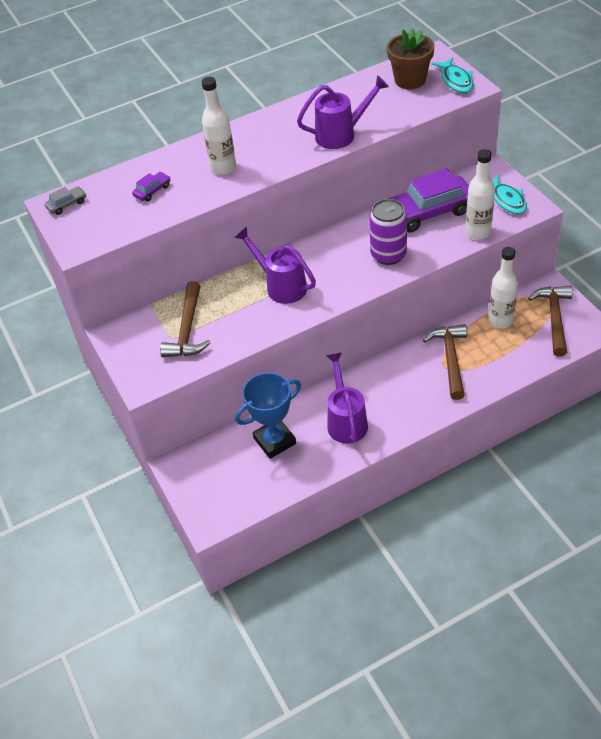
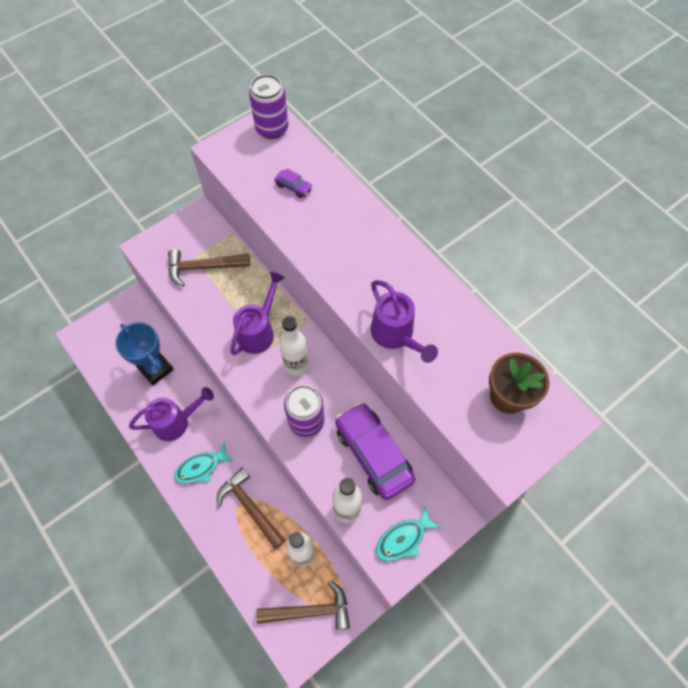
camera: 75 degrees right, 15 degrees up
grey car [45,186,86,215] -> purple can [249,74,288,139]
white bottle [202,77,236,175] -> white bottle moved to [279,316,309,376]
brown hammer [423,324,467,400] -> brown hammer turned 120 degrees counterclockwise [217,468,286,549]
turquoise fish [432,57,474,93] -> turquoise fish moved to [174,442,234,484]

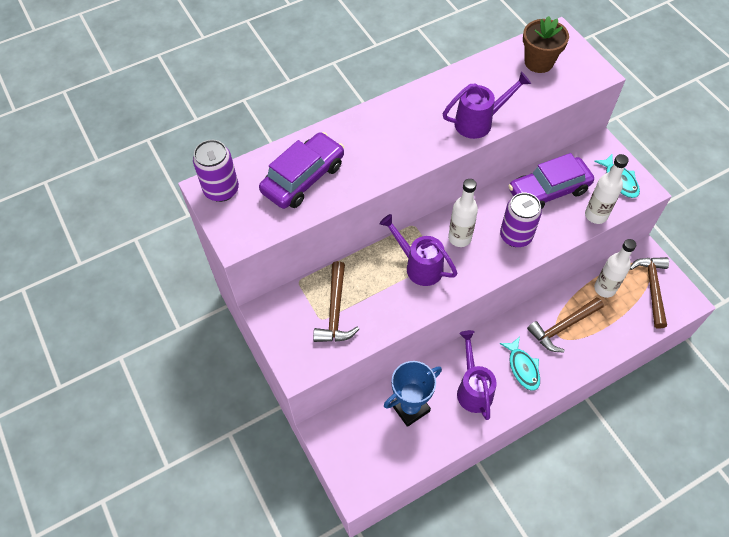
camera: 80 degrees left, 5 degrees down
purple car [275,169,313,198] -> purple car [259,132,344,209], size x2.37

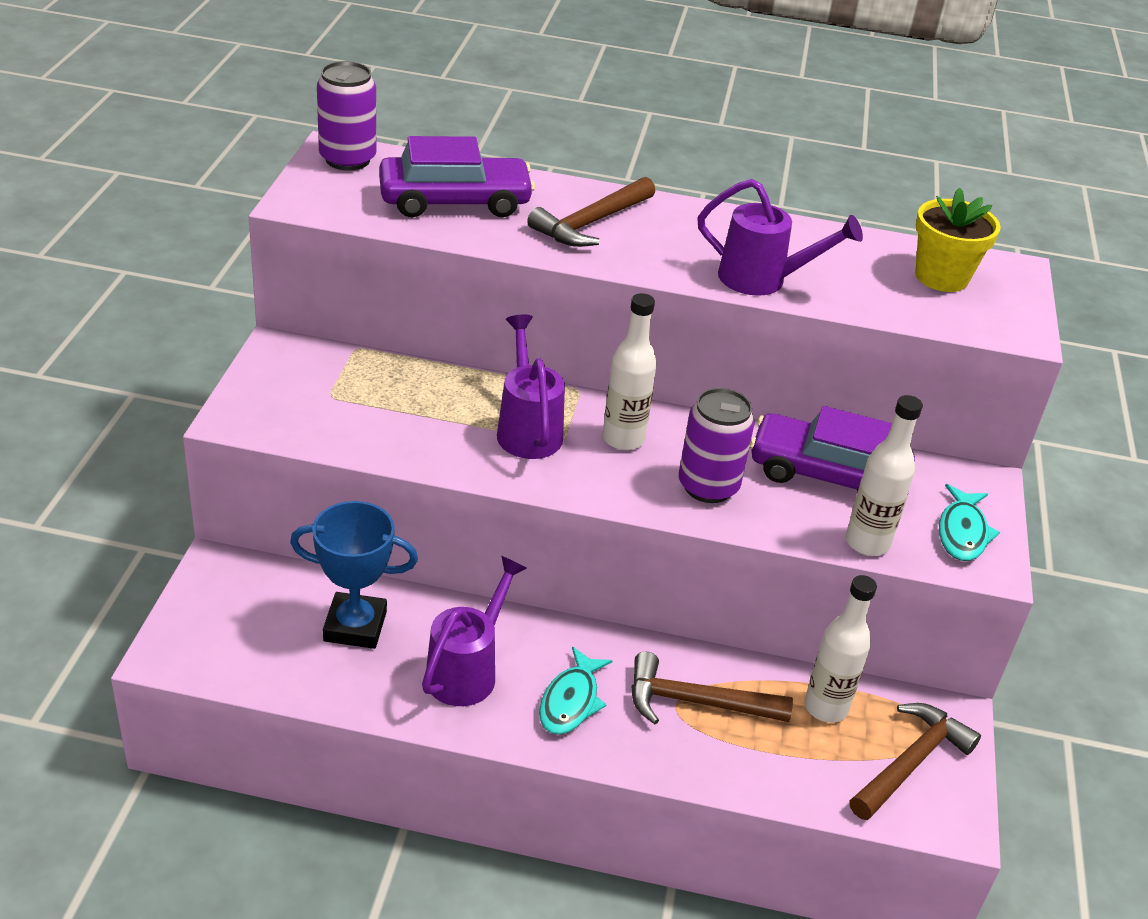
camera: 35 degrees right, 20 degrees down
brown hammer [313,261,359,342] -> brown hammer moved to [527,177,655,247]
brown flower pot [523,16,569,73] -> yellow flower pot [915,187,1001,292]

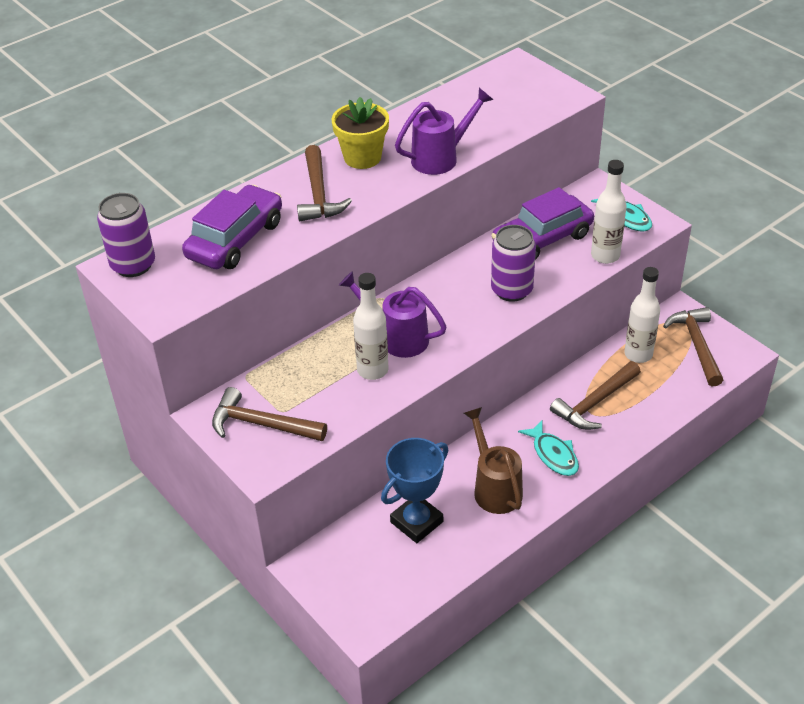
camera: 45 degrees left, 5 degrees up
purple watering can [422,556,527,706] -> brown watering can [464,407,523,514]
white bottle [603,293,657,450] -> white bottle moved to [353,273,389,380]
yellow flower pot [915,187,1001,292] -> yellow flower pot moved to [332,97,389,169]
none -> brown hammer [212,387,327,441]

